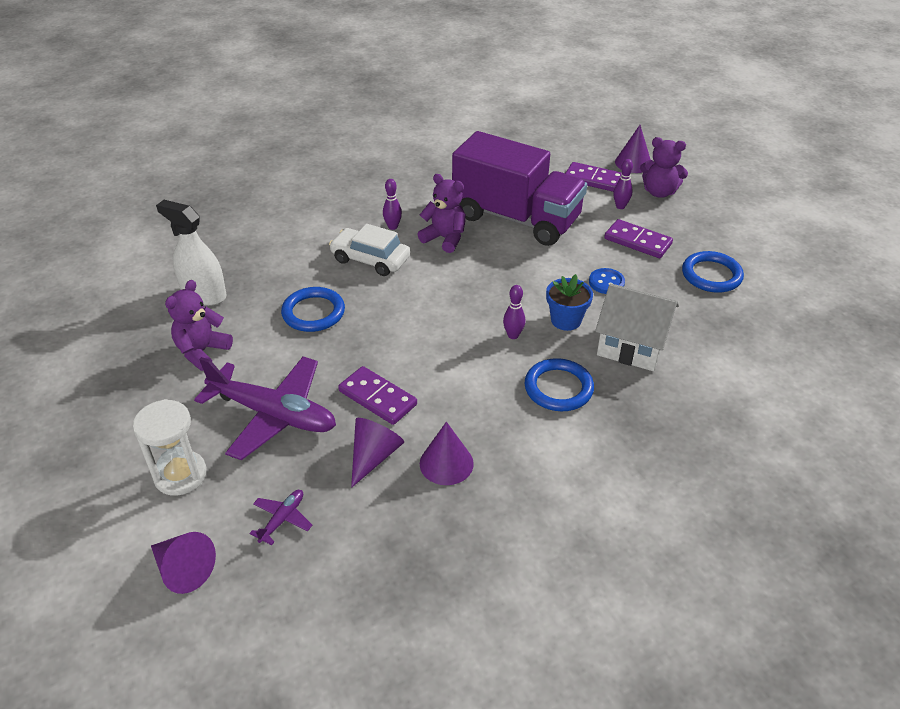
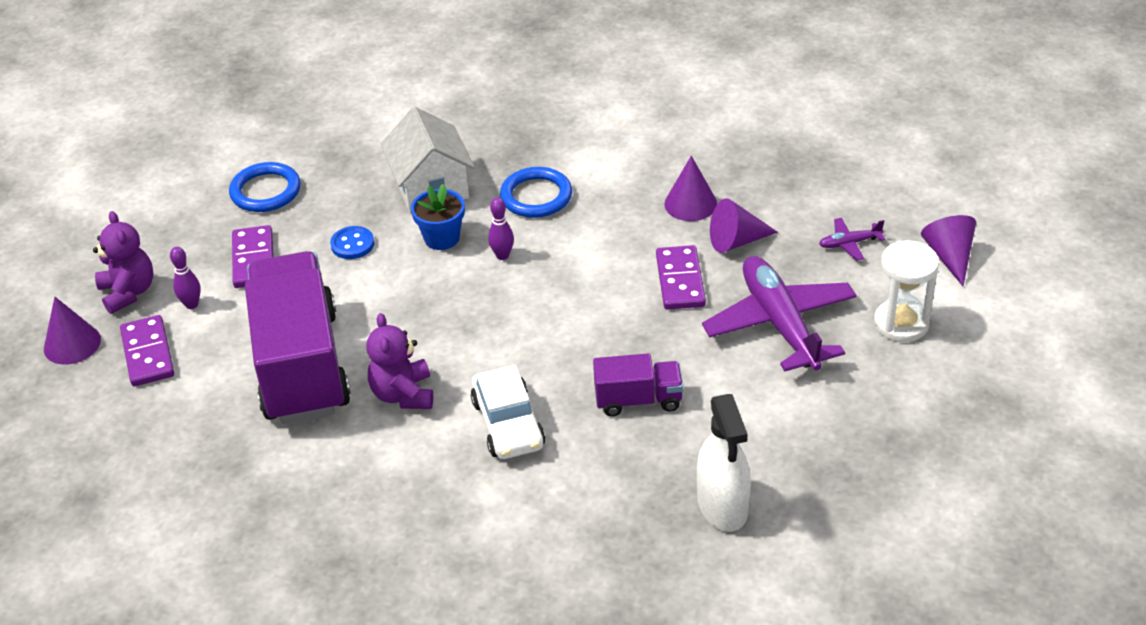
camera: 130 degrees left, 0 degrees up
purple teddy bear [165,280,233,371] -> none
blue ring [281,287,345,332] -> purple truck [593,353,683,417]
purple bowling pin [383,179,402,230] -> none

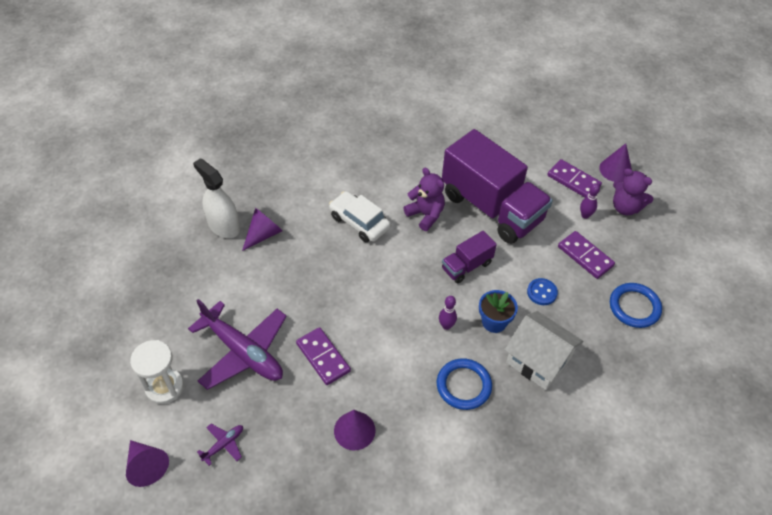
camera: 145 degrees right, 10 degrees up
purple truck [593,353,683,417] -> purple truck moved to [442,231,497,283]
purple cone [710,198,778,253] -> purple cone moved to [242,208,283,251]

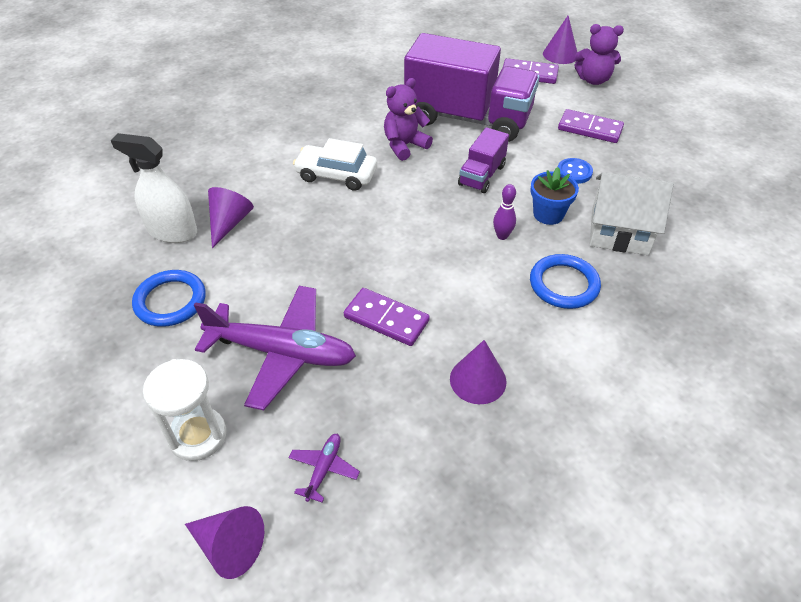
camera: 25 degrees left, 5 degrees down
purple teddy bear [403,168,445,231] -> purple teddy bear turned 60 degrees counterclockwise [384,78,433,161]
purple bowling pin [580,183,600,219] -> none
blue ring [610,283,662,328] -> blue ring moved to [132,270,206,327]

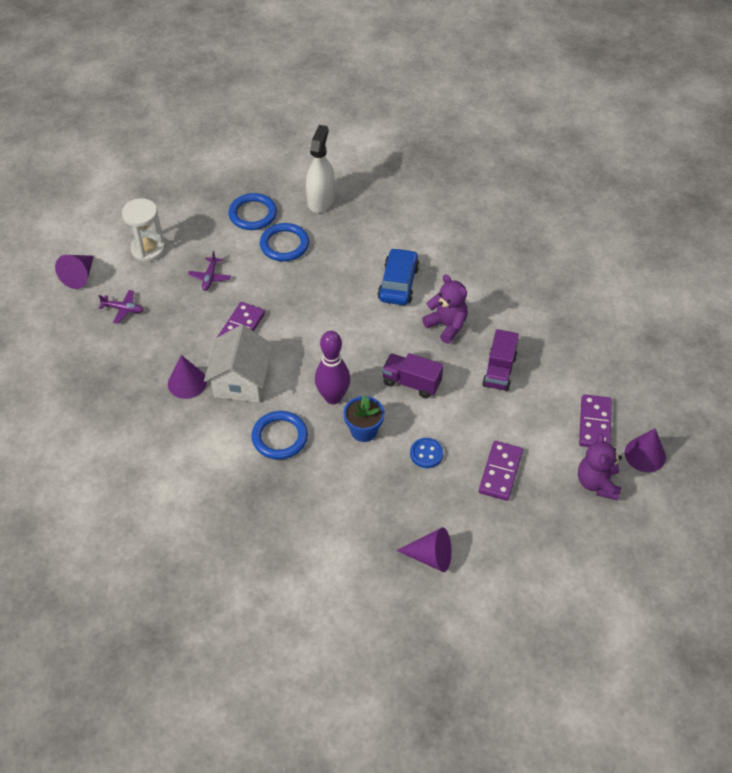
camera: 85 degrees right, 5 degrees up
purple plane [194,286,356,410] -> purple plane [188,251,231,291], size x0.42
purple cone [208,187,254,248] -> purple cone moved to [396,527,451,572]
white car [293,138,377,191] -> blue car [378,248,419,305]
purple truck [404,33,540,142] -> purple truck [482,329,519,391], size x0.47
purple bowling pin [493,184,516,240] -> purple bowling pin [315,331,350,404], size x1.87
white house [589,172,674,255] -> white house moved to [204,325,273,403]
none -> blue ring [260,223,309,261]

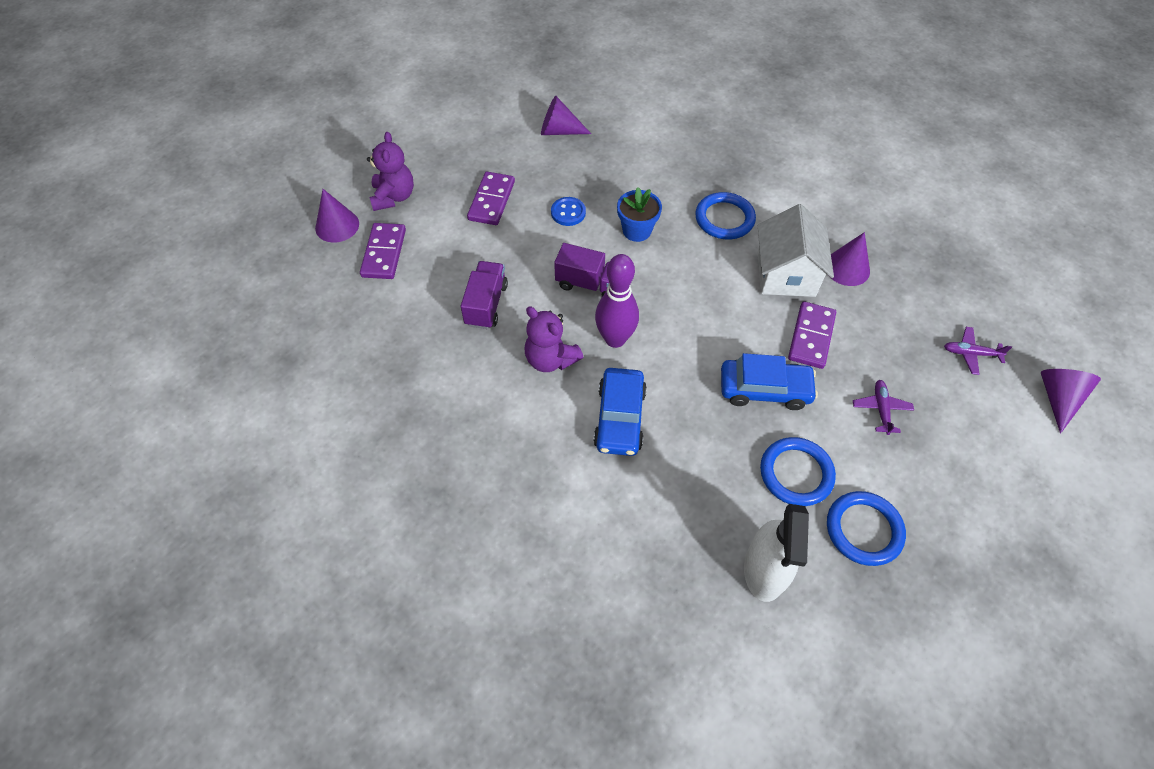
camera: 175 degrees right, 5 degrees up
white hourglass [122,198,165,262] -> none
purple bowling pin [315,331,350,404] -> purple bowling pin moved to [595,254,639,348]
none -> blue car [721,353,818,410]

